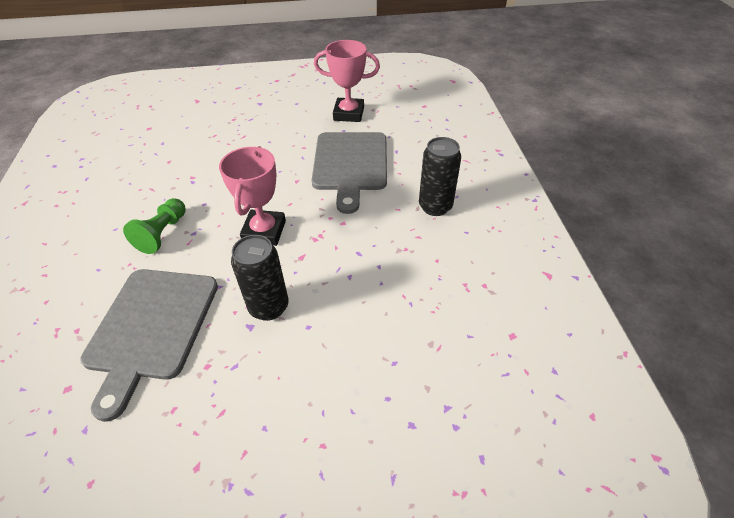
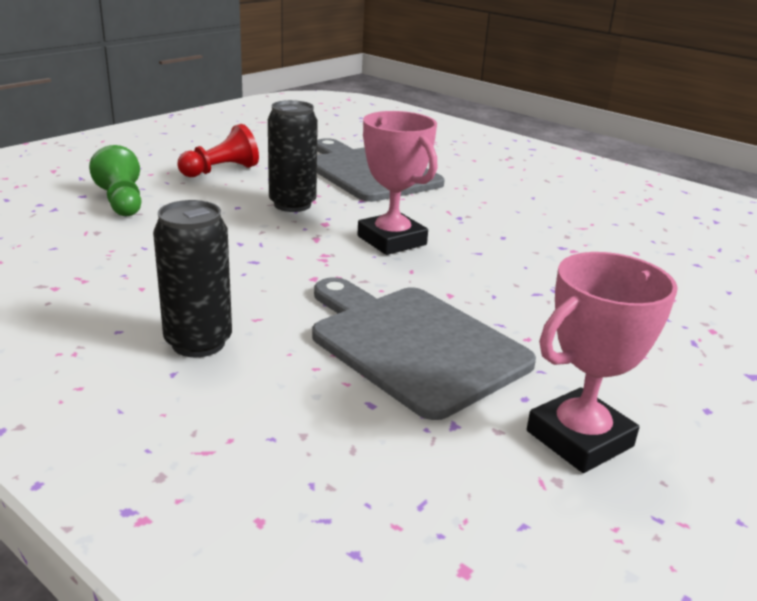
camera: 135 degrees right, 20 degrees down
green pawn [123,198,186,254] -> green pawn moved to [89,145,142,216]
none -> red pawn [177,124,259,177]

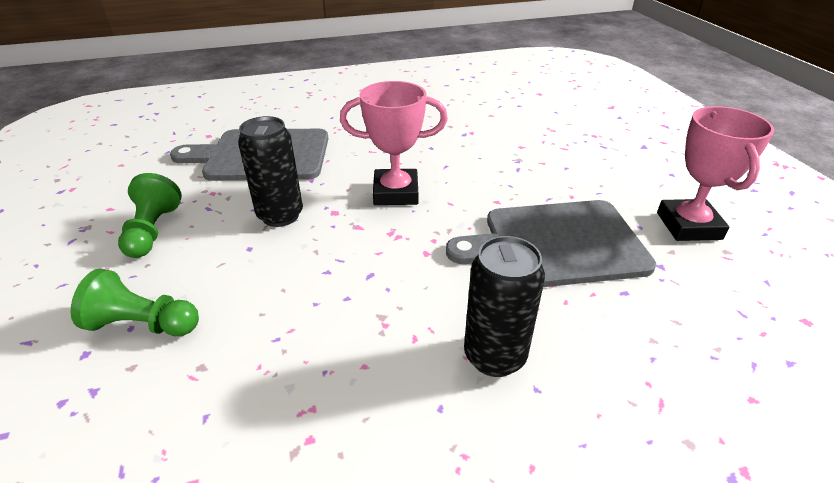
camera: 55 degrees left, 10 degrees up
red pawn [177,124,259,177] -> green pawn [118,173,182,258]

